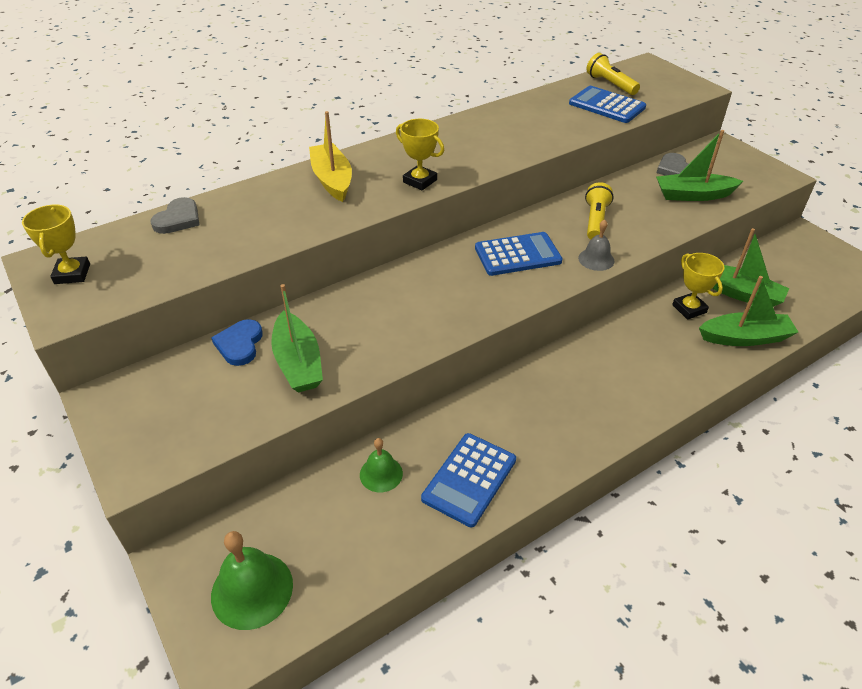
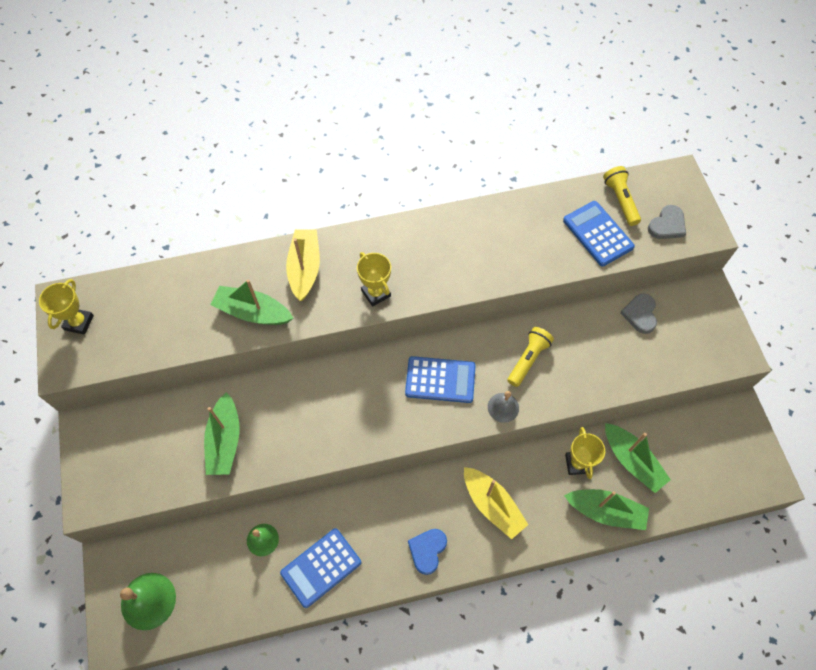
camera: 20 degrees right, 20 degrees up
grey heart [150,197,200,234] -> grey heart moved to [648,205,686,239]
blue heart [211,319,263,366] -> blue heart moved to [408,529,447,575]
green boat [656,130,743,201] -> green boat moved to [210,279,293,325]
none -> yellow boat [464,467,529,539]

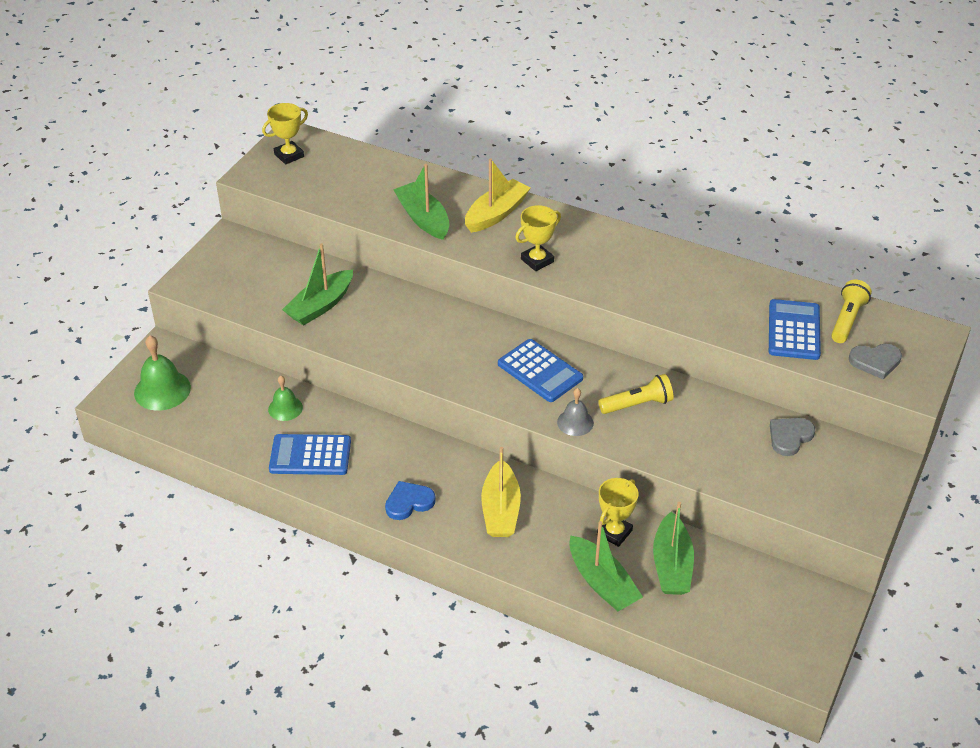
camera: 40 degrees right, 20 degrees down
yellow trophy [357,252,391,307] -> yellow trophy turned 45 degrees clockwise [515,205,561,271]

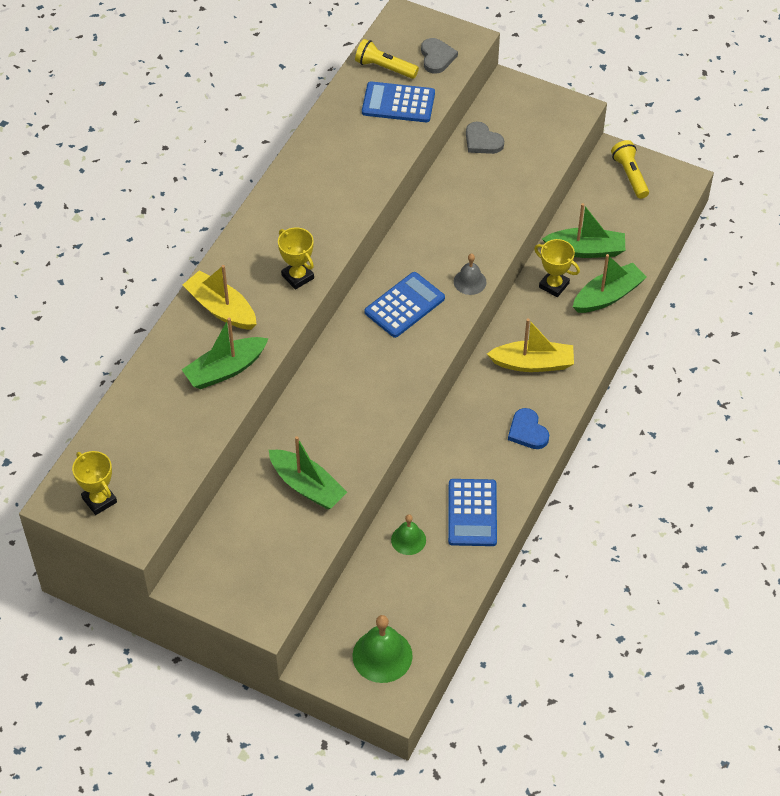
camera: 90 degrees left, 10 degrees up
yellow flashlight [598,374,673,414] -> yellow flashlight moved to [611,140,649,199]

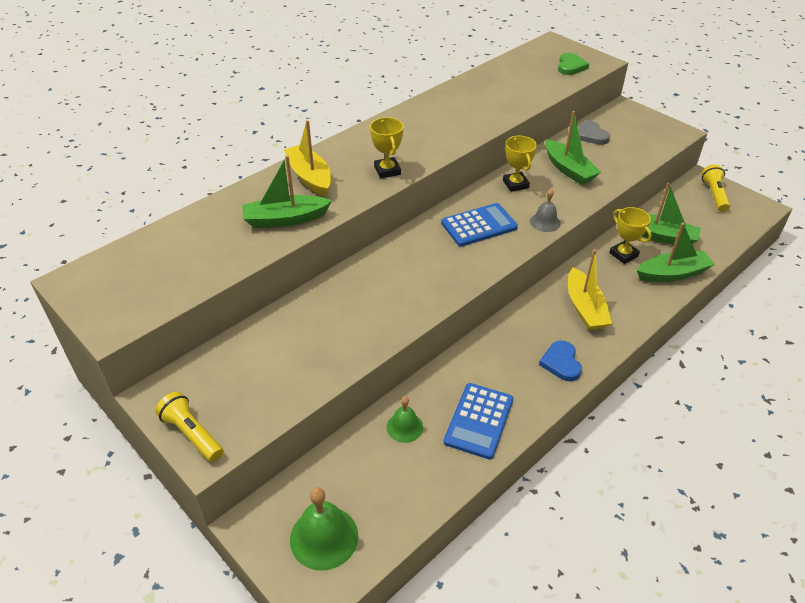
camera: 20 degrees right, 10 degrees down
yellow trophy [72,451,117,515] -> yellow trophy moved to [503,136,537,192]
green boat [269,436,347,509] -> green boat moved to [545,111,601,185]
yellow flashlight [355,39,419,79] -> yellow flashlight moved to [155,392,223,462]
blue calculator [362,81,435,122] -> none
grey heart [421,38,458,74] -> green heart [558,53,589,75]
yellow boat [487,318,574,372] -> yellow boat turned 60 degrees clockwise [568,249,613,330]

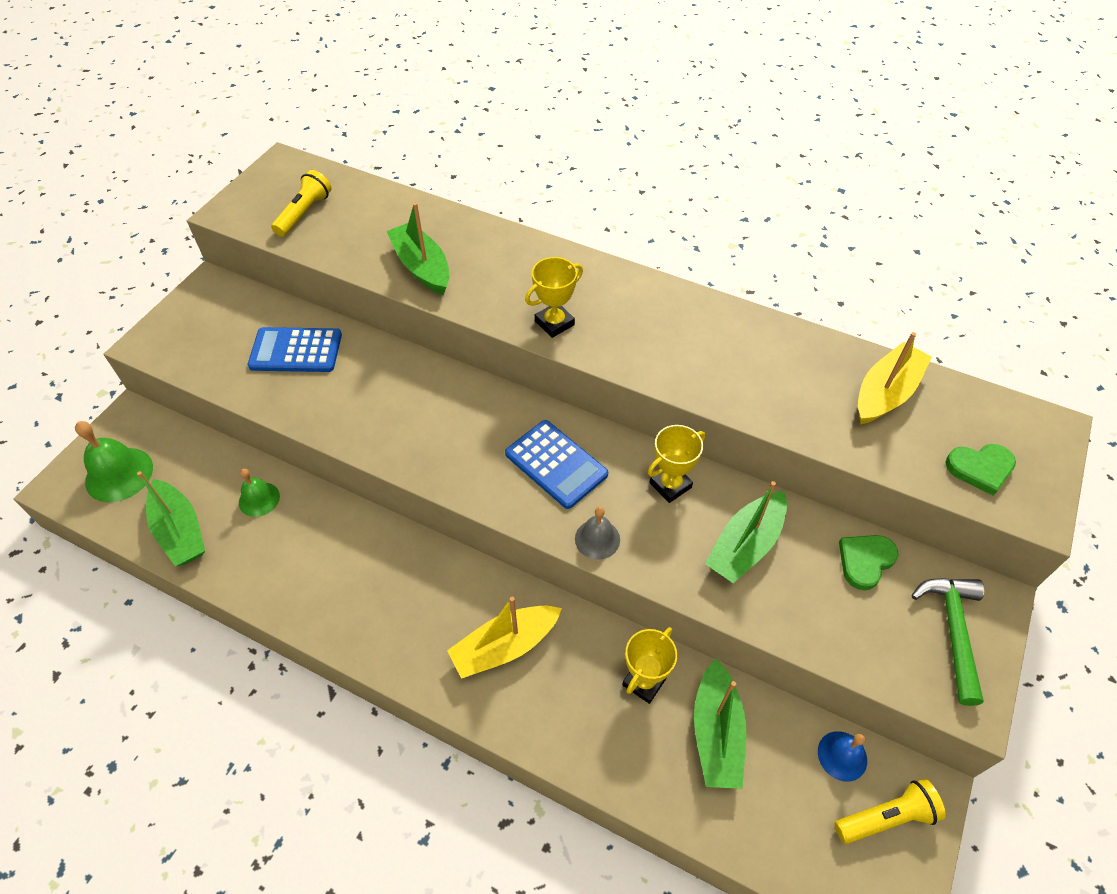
camera: 70 degrees right, 10 degrees up
yellow flashlight [155,392,223,462] -> yellow flashlight moved to [271,170,331,237]
yellow boat [284,120,331,197] -> yellow boat moved to [858,332,932,425]
blue calculator [444,383,513,459] -> blue calculator moved to [248,327,342,372]
blue heart [539,341,582,381] -> none
grey heart [579,120,610,145] -> green heart [839,535,898,590]
green boat [637,223,715,282] -> green boat moved to [137,471,205,566]
none -> blue bell [818,731,867,782]
none -> green hammer [912,578,984,706]

